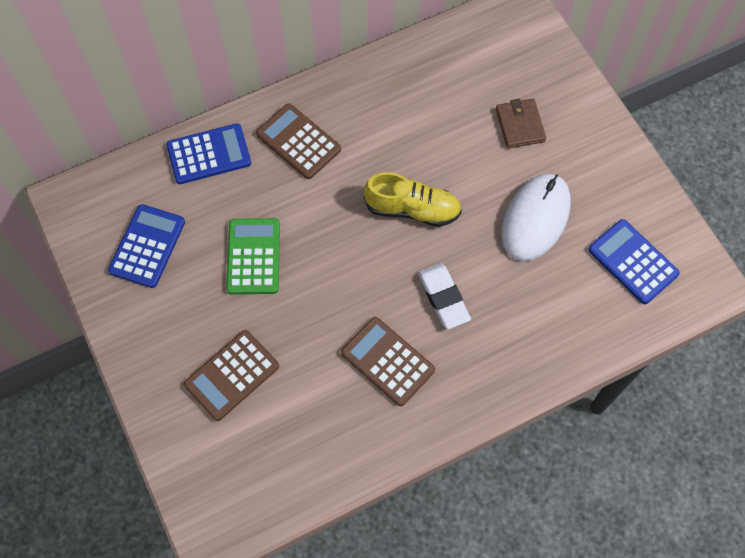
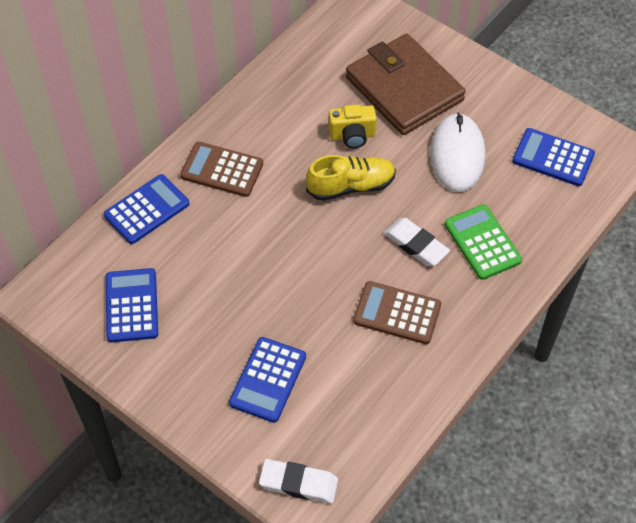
camera: 25 degrees left, 10 degrees down
brown calculator [184,330,279,421] -> blue calculator [229,337,306,423]
green calculator [226,218,280,294] -> green calculator moved to [445,204,522,280]
brown wallet [496,99,546,149] -> brown wallet [346,34,466,135], size x2.16
none -> white eraser [259,459,338,503]
none -> yellow camera [328,105,377,148]

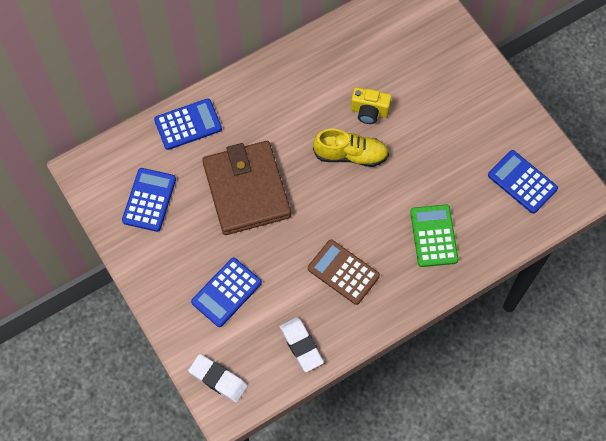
camera: 20 degrees right, 10 degrees up
brown calculator [180,142,263,197] -> none
brown wallet [346,34,466,135] -> brown wallet moved to [202,141,291,235]
white eraser [384,218,450,266] -> white eraser moved to [279,317,324,372]
white mouse [430,112,485,192] -> none

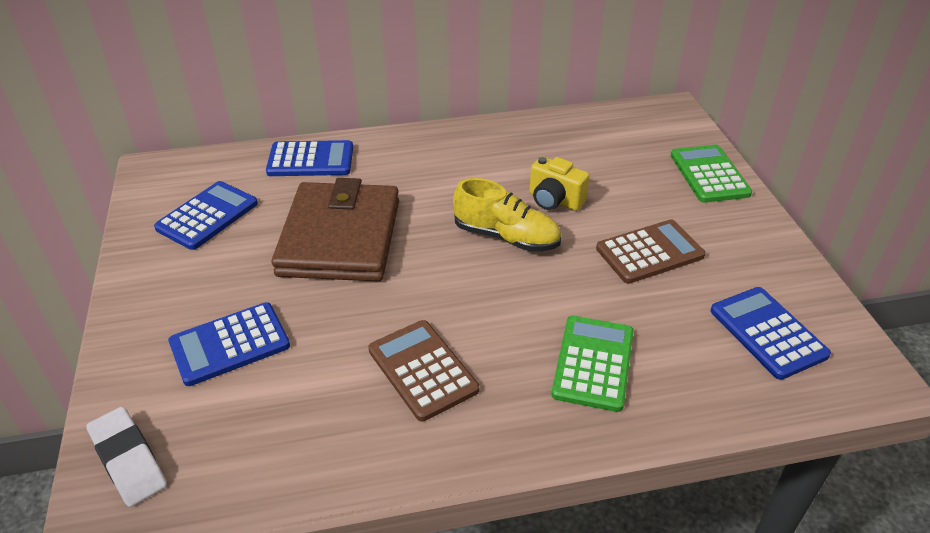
camera: 20 degrees right, 25 degrees down
white eraser [279,317,324,372] -> none
none -> brown calculator [596,220,706,284]
none -> green calculator [671,145,752,203]

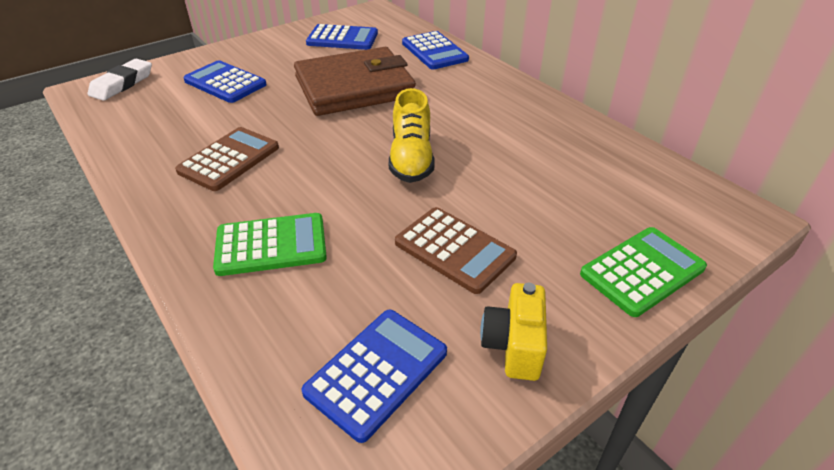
camera: 65 degrees right, 0 degrees up
yellow camera [529,156,589,211] -> yellow camera moved to [480,283,547,381]

